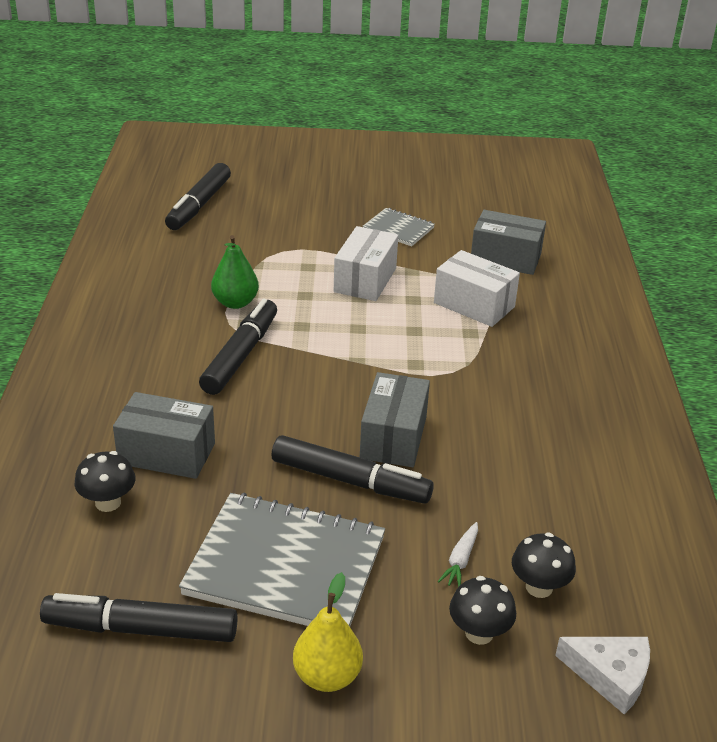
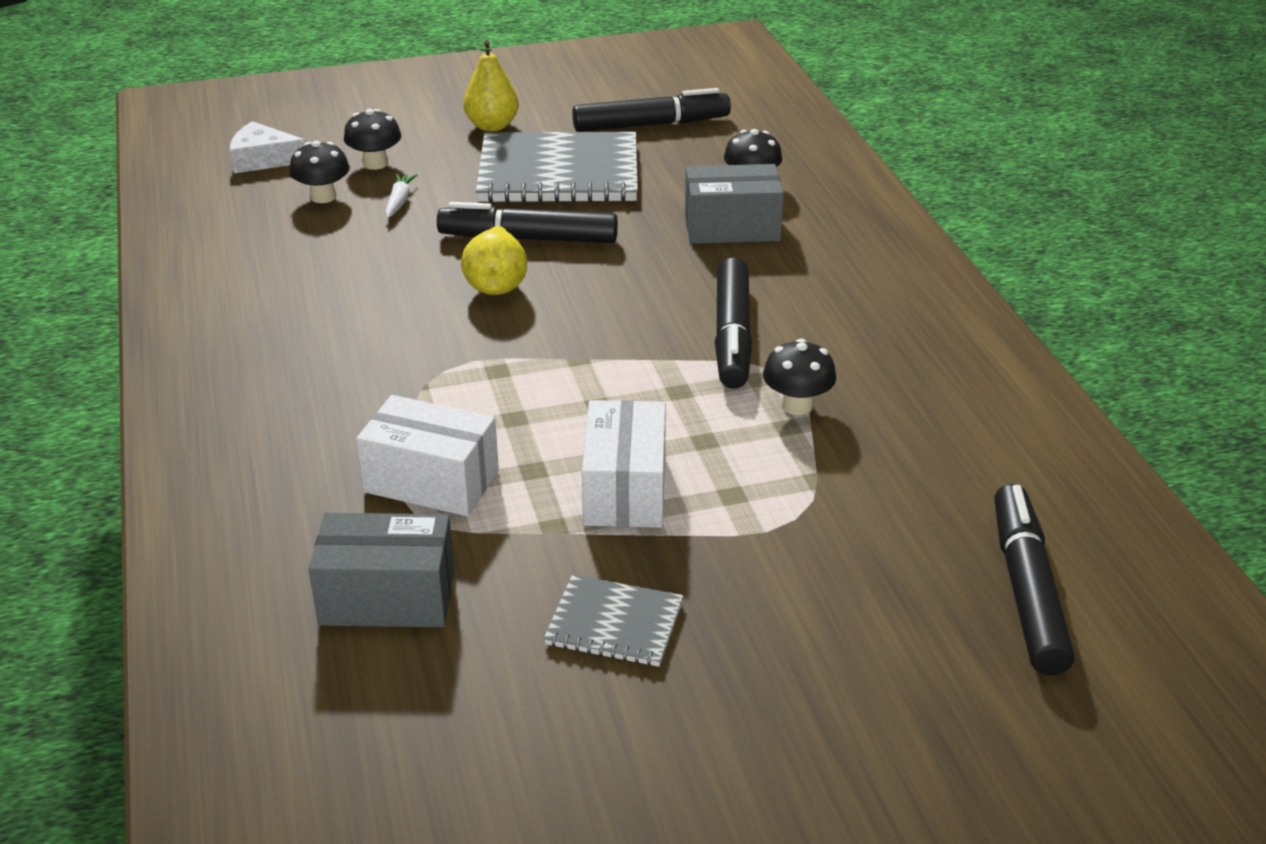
camera: 165 degrees right, 0 degrees up
green pear [211,235,259,309] -> black mushroom [763,339,836,415]
grey box [360,372,430,467] -> yellow pear [461,226,527,295]

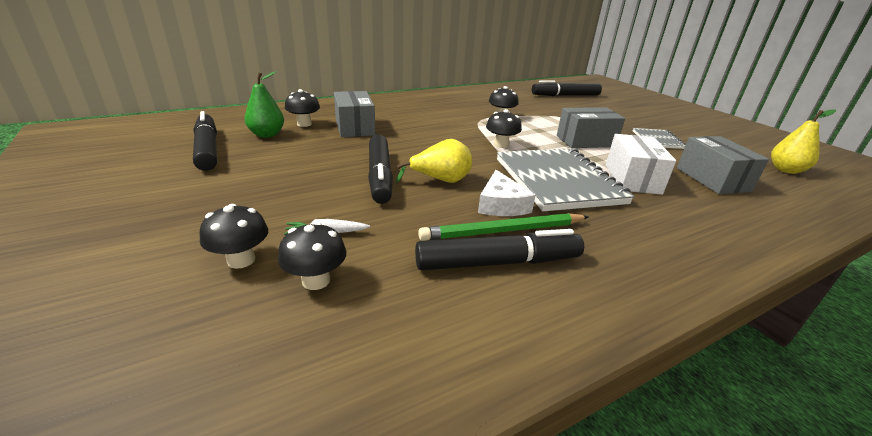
camera: 105 degrees left, 5 degrees down
white cheese [230,121,307,173] -> white cheese moved to [478,170,536,216]
yellow pear [463,40,519,132] -> yellow pear moved to [771,109,836,174]
grey notebook [476,132,638,203] -> grey notebook moved to [497,148,635,211]
white box [582,400,666,528] -> grey box [557,107,625,148]
black marker [715,257,752,389] -> black marker moved to [415,229,584,270]
none -> green pear [245,71,284,138]
none -> green pencil [418,213,588,241]
none -> black mushroom [486,109,522,148]

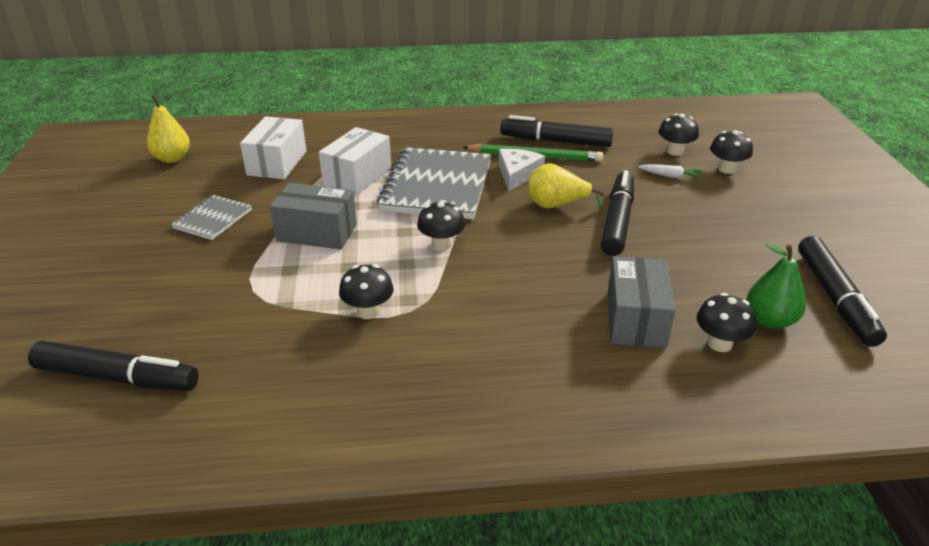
camera: 155 degrees left, 5 degrees up
grey box [677,136,769,194] -> white box [240,116,307,179]

